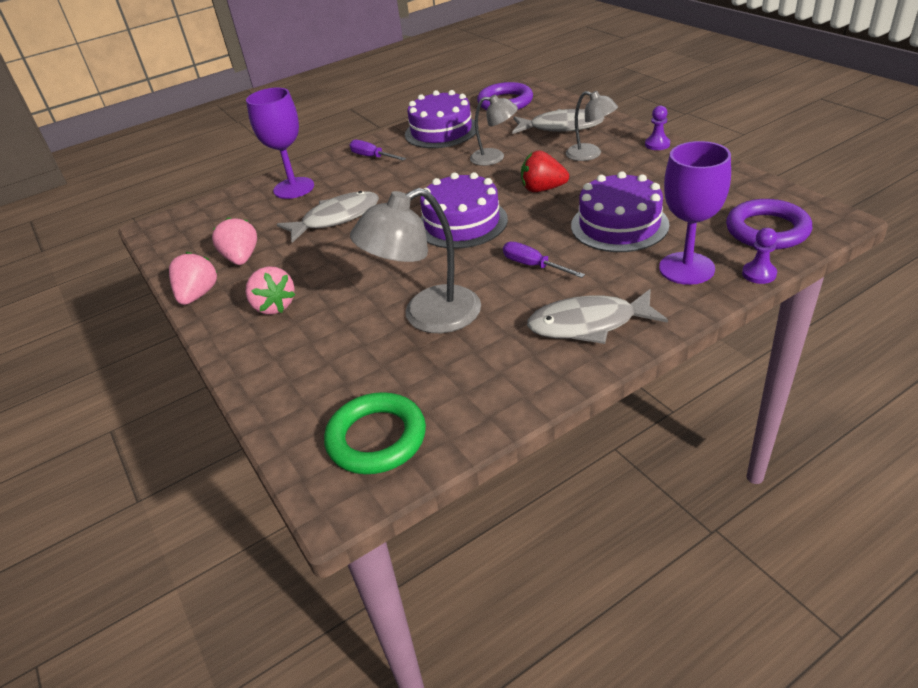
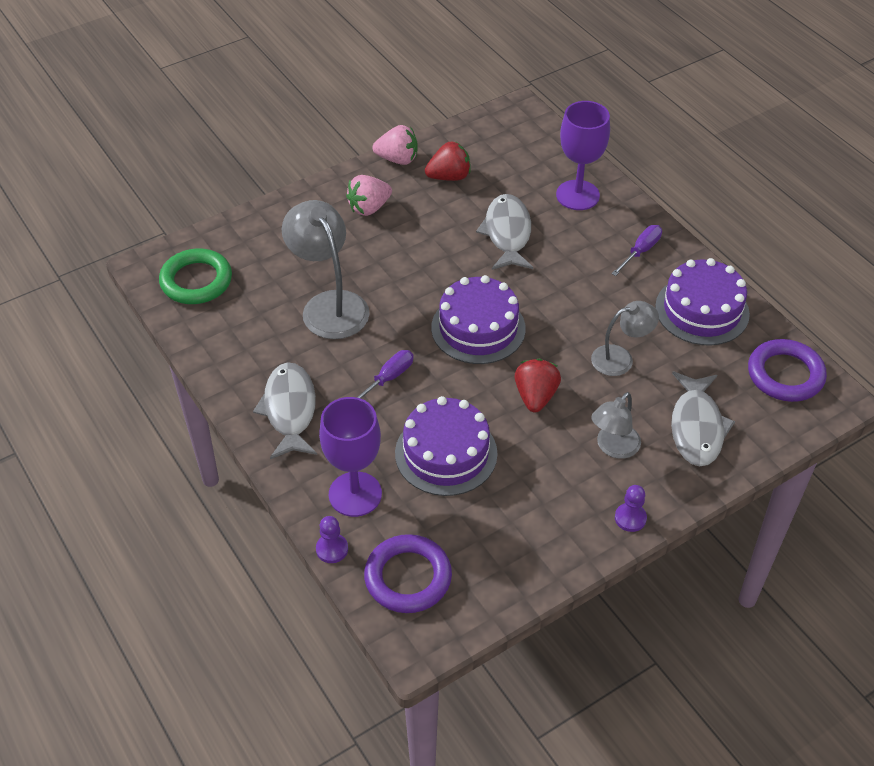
camera: 85 degrees right, 10 degrees up
pink strawberry [212,217,257,265] -> red strawberry [425,141,471,181]
grey fish [277,191,379,243] -> grey fish turned 150 degrees counterclockwise [476,194,533,270]
grey lamp [470,95,518,166] -> grey lamp turned 120 degrees counterclockwise [591,301,659,376]

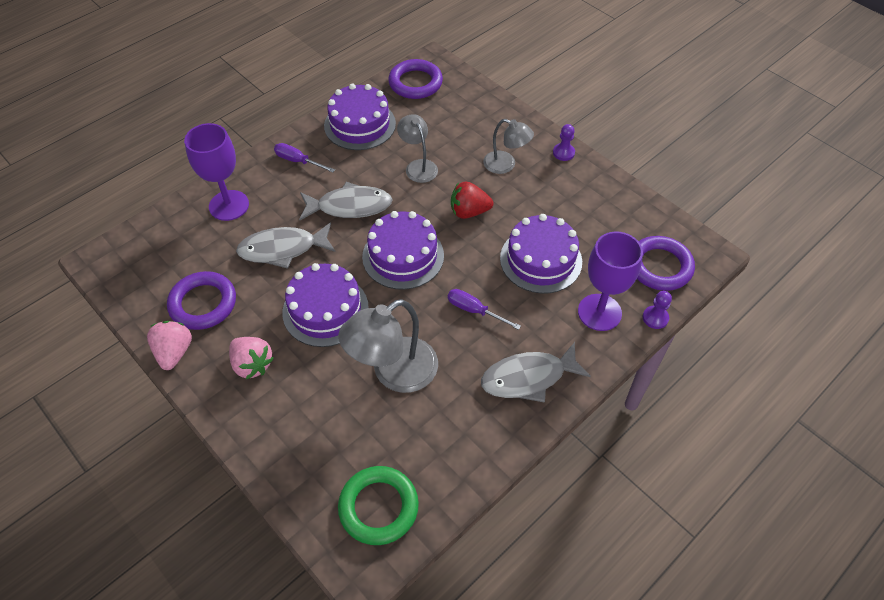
camera: 100 degrees left, 5 degrees up
red strawberry [425,141,471,181] -> purple ring [167,271,236,330]
grey fish [671,372,735,466] -> grey fish moved to [299,182,393,220]
none -> purple cake [282,263,369,347]

